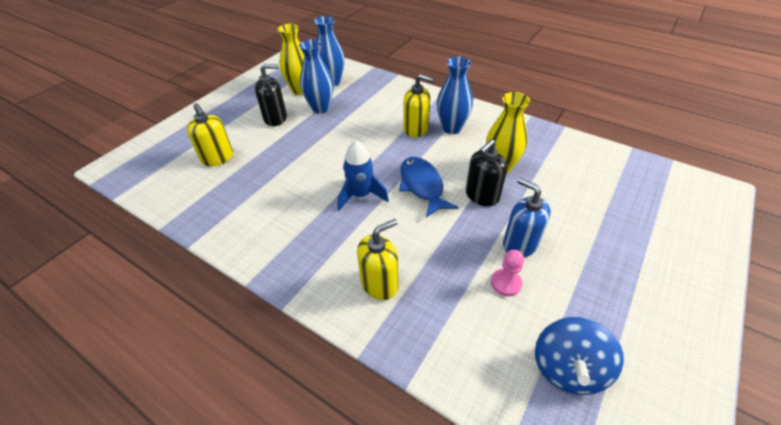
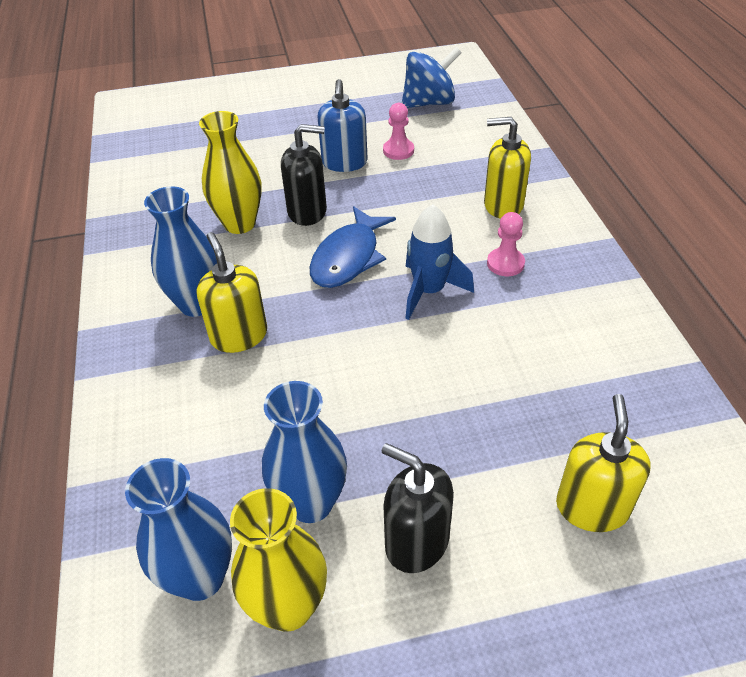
camera: 135 degrees left, 0 degrees up
none -> pink pawn [487,212,525,276]

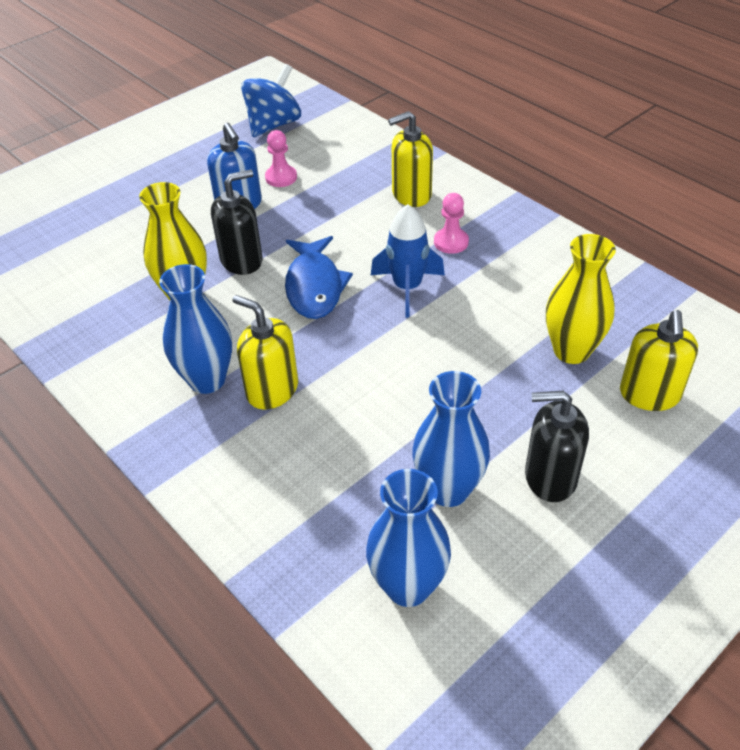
camera: 30 degrees left, 0 degrees up
yellow vase [230,488,327,632] -> yellow vase moved to [546,234,616,364]
yellow soap dispenser [556,394,651,532] -> yellow soap dispenser turned 150 degrees counterclockwise [620,310,698,411]

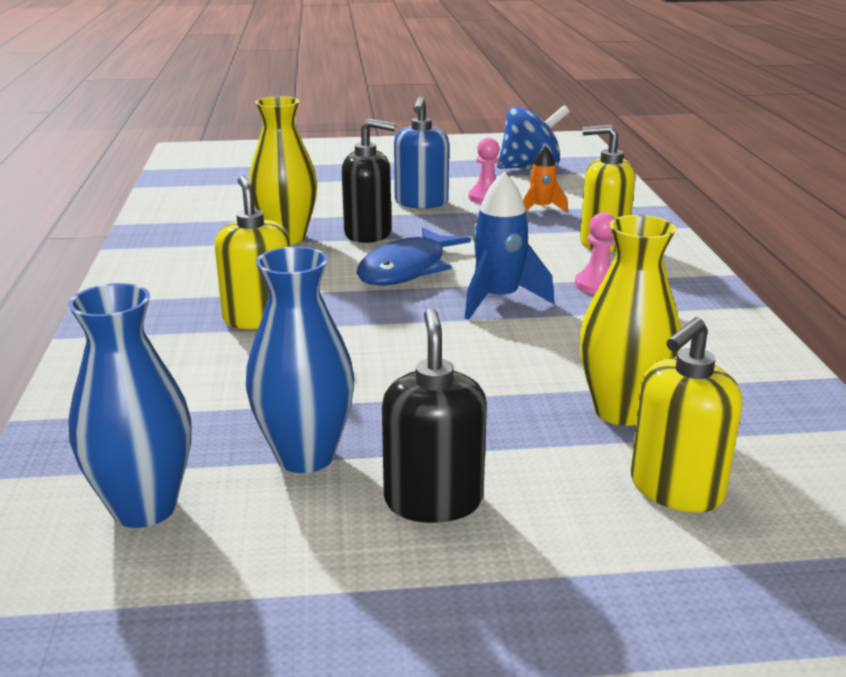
camera: 35 degrees right, 20 degrees down
blue vase [159,264,232,394] -> none
black soap dispenser [525,391,589,502] -> black soap dispenser turned 45 degrees clockwise [382,309,487,523]
none -> orange rocket [523,145,568,213]

